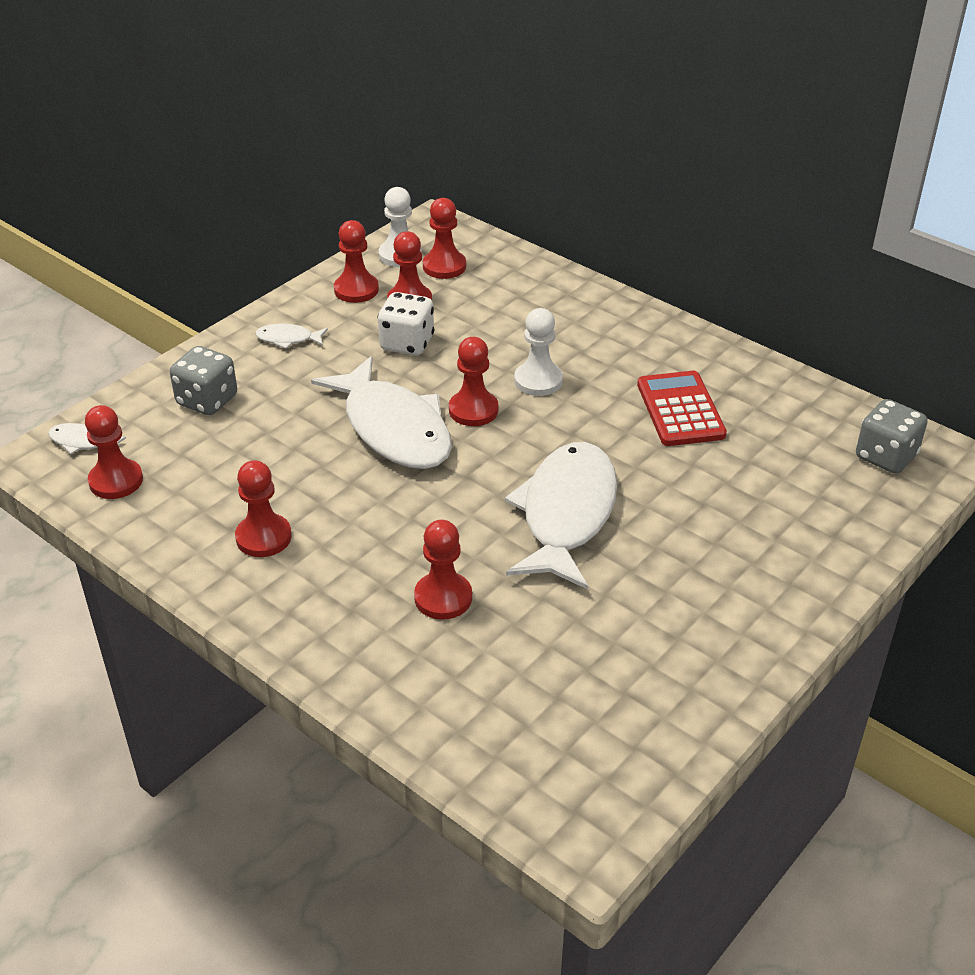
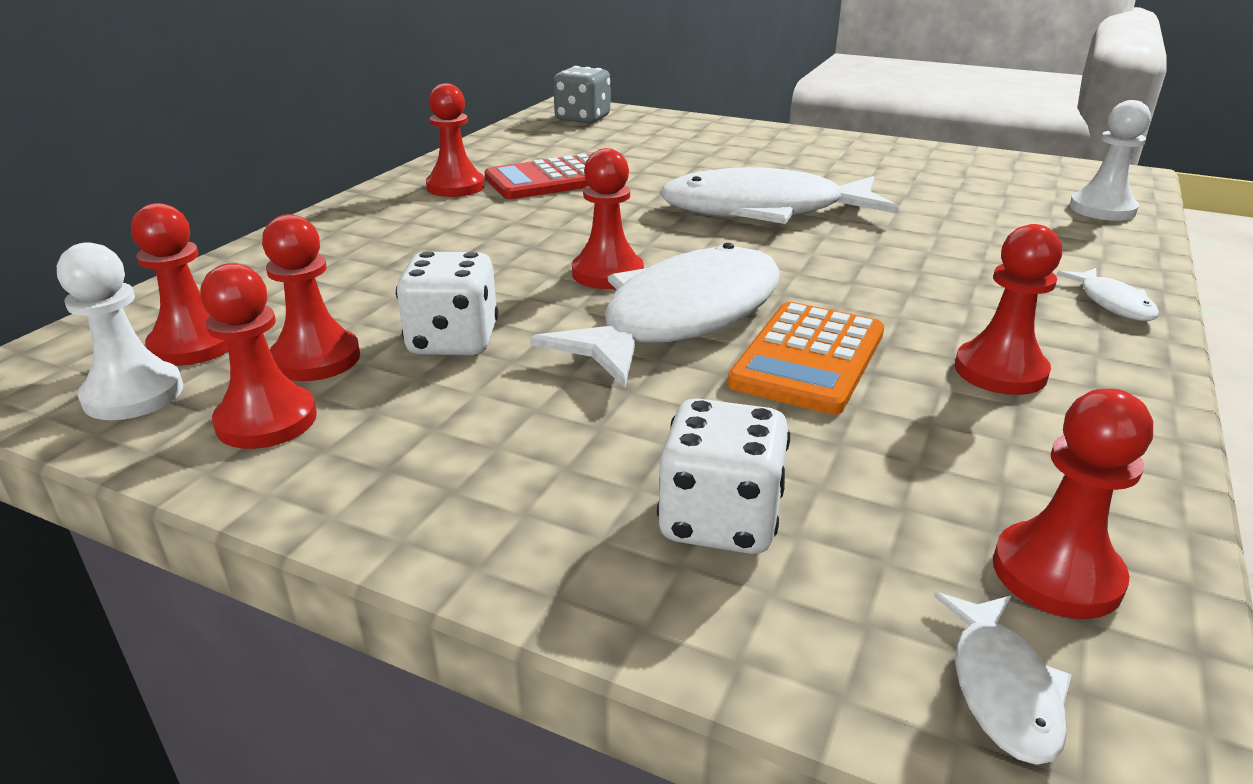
camera: 105 degrees left, 10 degrees down
grey dice [170,346,237,415] -> white dice [657,398,790,554]
white fish [255,324,328,349] -> white fish moved to [1057,268,1159,321]
red pawn [414,520,472,620] -> red pawn moved to [426,83,485,197]
white pawn [514,308,563,396] -> white pawn moved to [1069,100,1151,221]
none -> orange calculator [727,302,884,415]

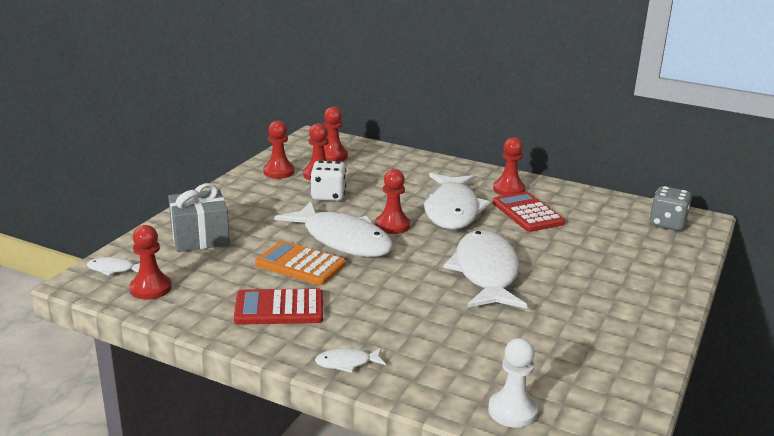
camera: 90 degrees right, 5 degrees down
white pawn [57,242,183,420] -> none
white dice [657,398,790,554] -> grey gift [168,183,230,252]
red pawn [955,224,1062,395] -> red calculator [234,288,323,325]
none -> white fish [424,173,491,229]

